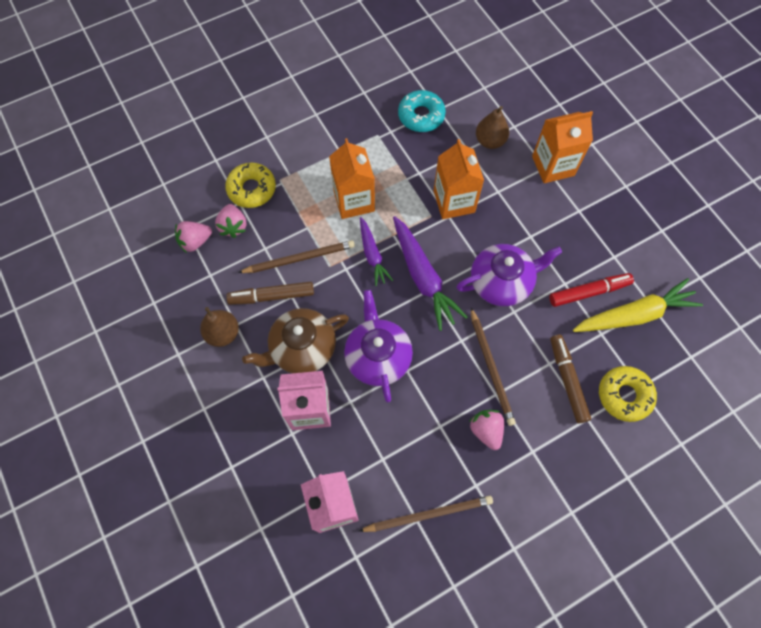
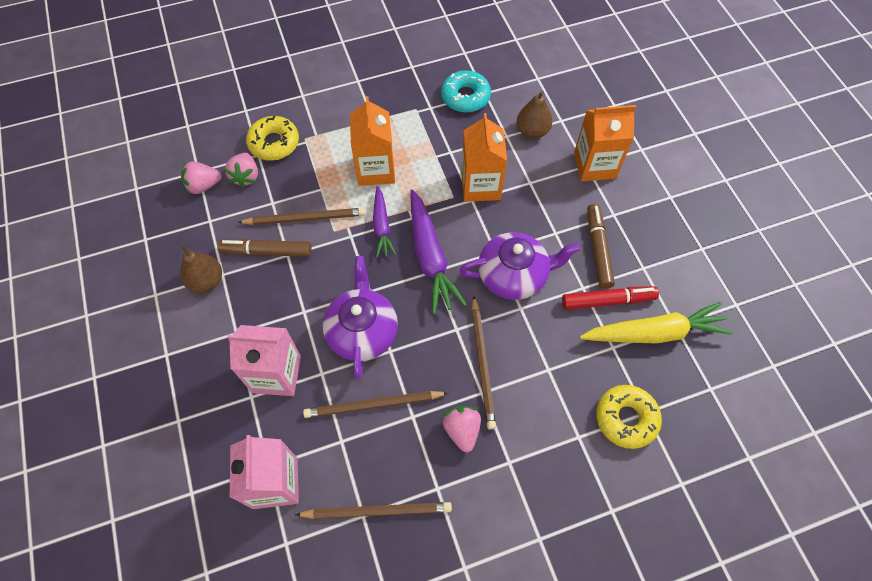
camera: 10 degrees right, 5 degrees down
brown teapot [242,308,349,373] -> none
brown marker [550,335,591,423] -> brown marker moved to [587,204,615,289]
none -> brown pencil [303,391,448,418]

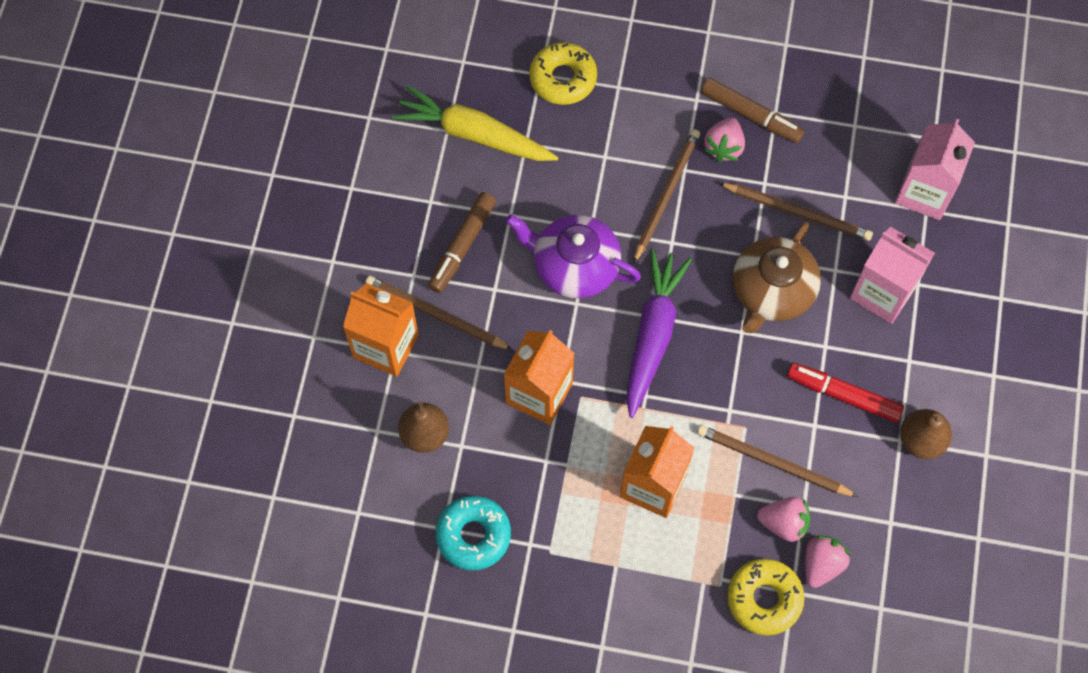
camera: 150 degrees left, 5 degrees up
pink strawberry [181,161,222,194] -> pink strawberry moved to [757,497,810,542]
brown marker [217,239,312,257] -> brown marker moved to [701,78,804,143]
brown pencil [295,502,452,519] -> brown pencil moved to [365,276,513,350]
purple teapot [322,256,398,379] -> brown teapot [733,221,821,333]
purple carrot [373,186,396,258] -> none
red marker [562,286,659,310] -> red marker moved to [787,363,904,423]

